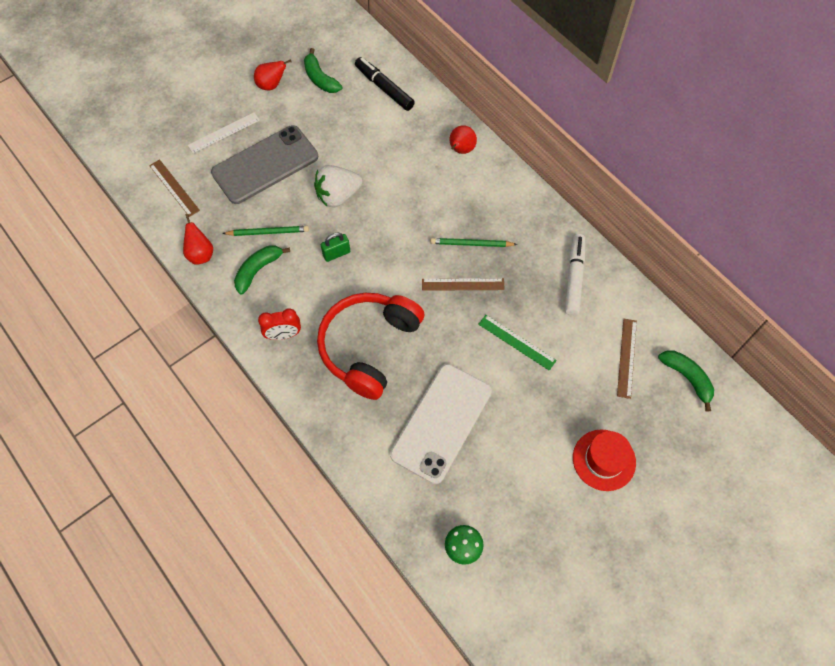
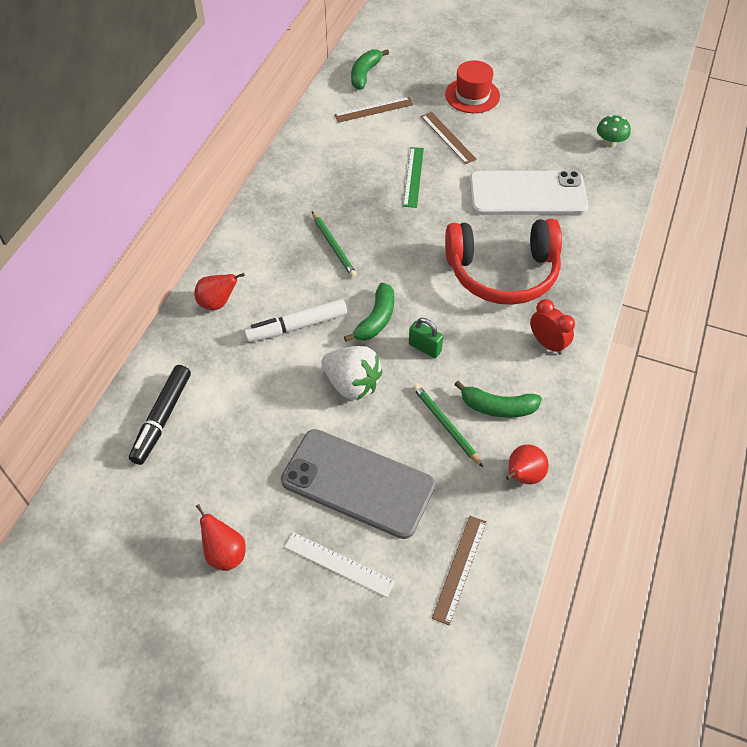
camera: 120 degrees left, 10 degrees down
green banana [304,48,342,93] -> green banana moved to [344,282,394,342]
brown ruler [422,278,505,291] -> brown ruler moved to [421,112,477,164]
white marker [565,234,585,316] -> white marker moved to [244,299,347,342]

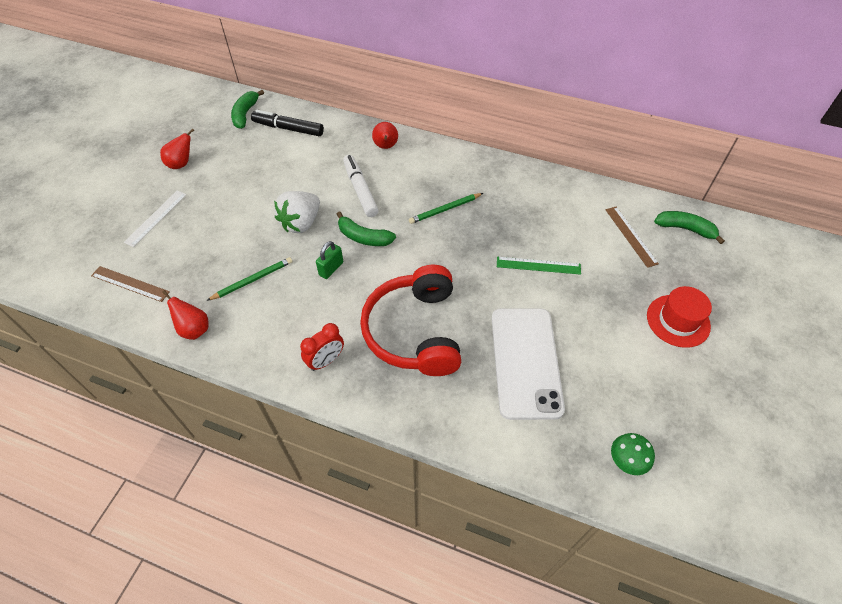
camera: 90 degrees right, 0 degrees up
grey phone [281,429,435,539] -> none
brown ruler [421,112,477,164] -> none
green banana [454,381,542,418] -> green banana moved to [231,90,264,129]

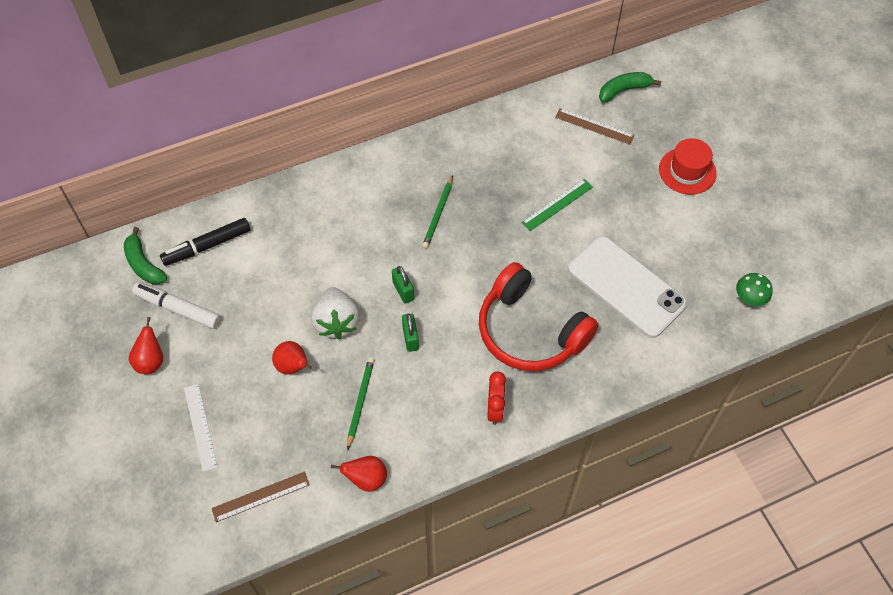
camera: 45 degrees left, 5 degrees up
green banana [337,211,396,246] -> green padlock [392,266,414,304]
white marker [343,155,379,217] -> white marker moved to [132,283,221,329]
red pear [372,122,398,149] -> red pear moved to [272,341,312,375]

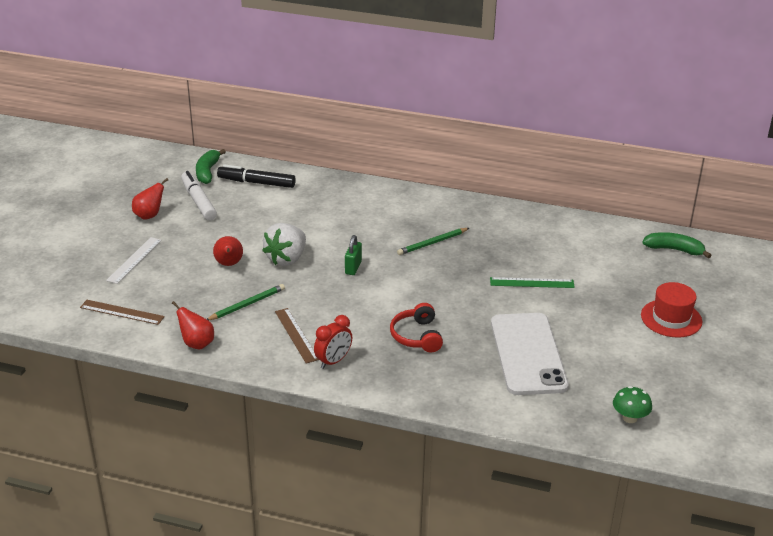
camera: 40 degrees right, 25 degrees down
green padlock [402,314,419,352] -> none
red headphones [479,262,599,371] -> red headphones [390,303,443,352], size x0.53
brown ruler [555,108,635,145] -> brown ruler moved to [275,308,319,364]

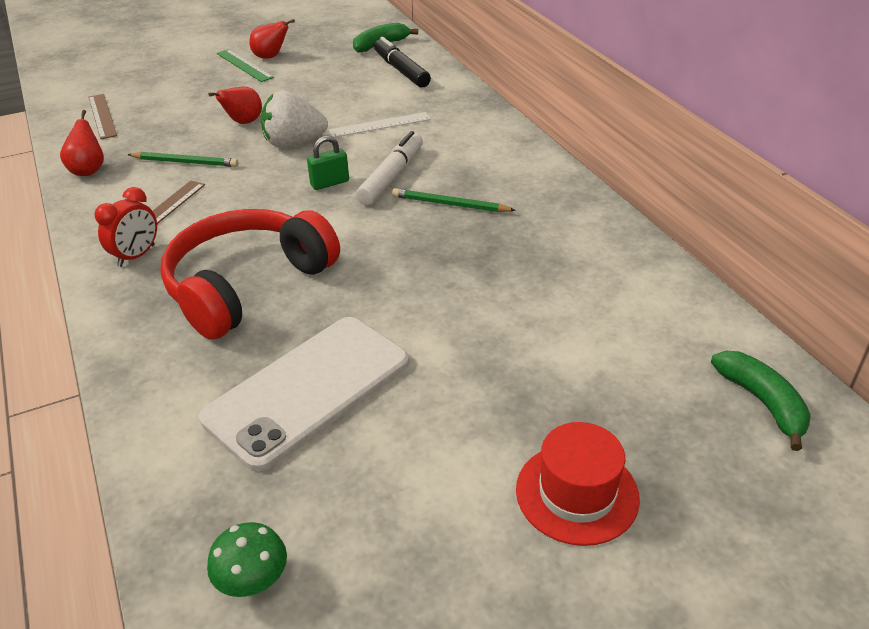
camera: 50 degrees right, 5 degrees up
white ruler [106,237,162,284] -> white ruler moved to [329,112,431,137]
white marker [181,171,217,221] -> white marker moved to [356,131,423,205]
red clock [314,315,352,369] -> red clock turned 60 degrees counterclockwise [95,187,157,267]
red headphones [390,303,443,352] -> red headphones [161,209,340,340], size x1.89
green ruler [490,277,575,288] -> green ruler moved to [217,49,274,82]

